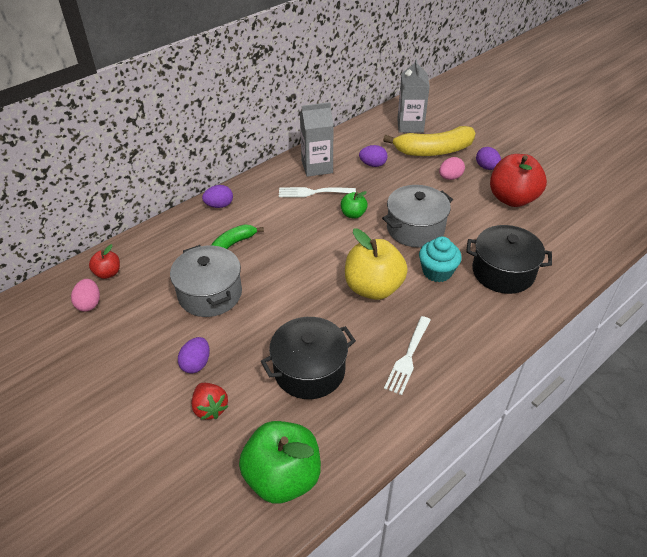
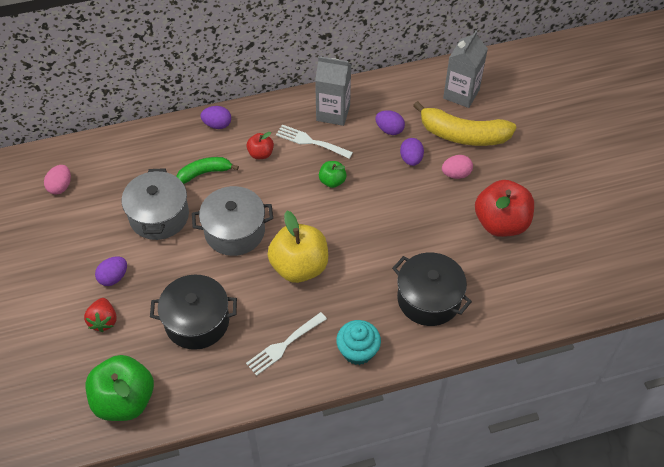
camera: 25 degrees right, 10 degrees up
red apple [89,244,120,279] -> red apple moved to [246,132,274,159]
grey pot [382,185,453,247] -> grey pot moved to [192,186,273,256]
turquoise cupcake [419,237,462,282] -> turquoise cupcake moved to [336,320,381,365]
purple egg [476,147,501,170] -> purple egg moved to [400,138,424,166]

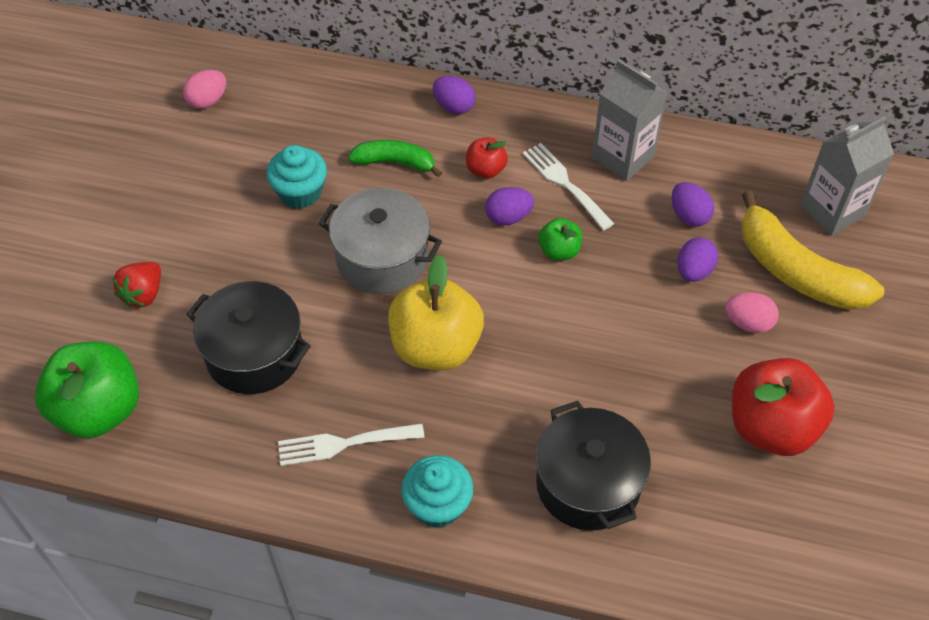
camera: 30 degrees right, 0 degrees up
purple egg [95,256,127,286] -> purple egg moved to [485,187,534,225]
grey pot [122,168,189,240] -> turquoise cupcake [267,145,327,209]

